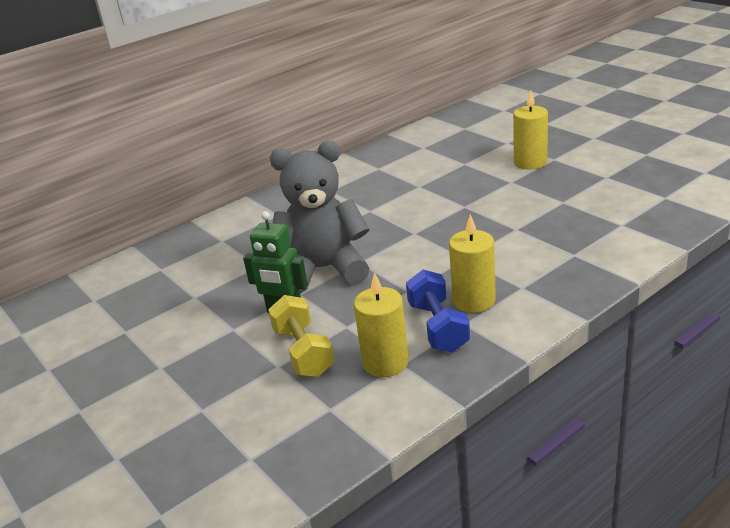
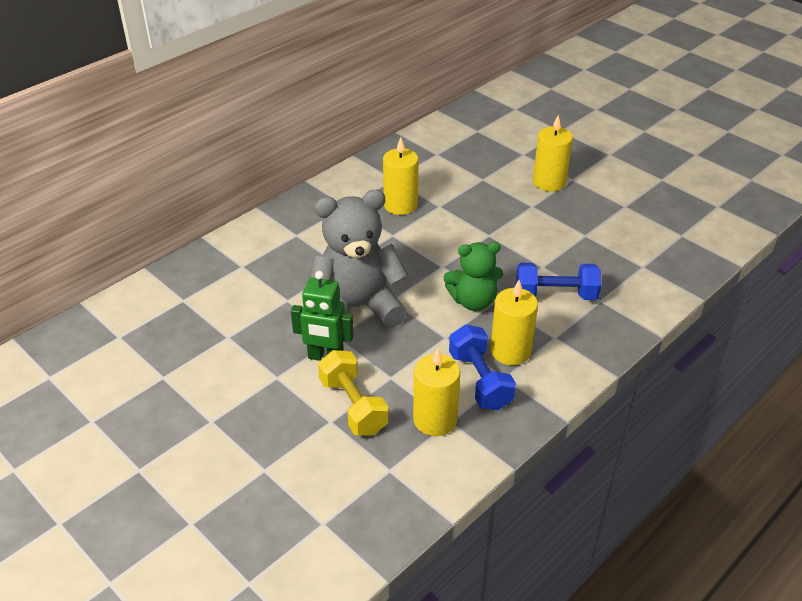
camera: 10 degrees left, 10 degrees up
none -> yellow candle [383,137,419,215]
none -> green teddy bear [443,242,503,311]
none -> blue dumbbell [516,263,601,300]

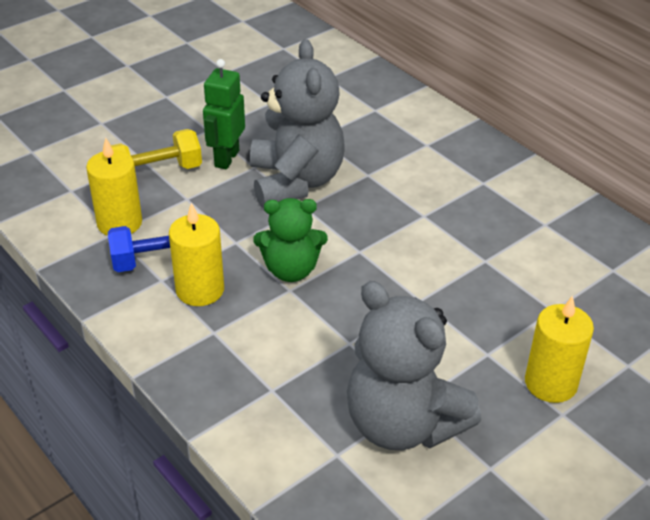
camera: 95 degrees right, 0 degrees up
yellow candle [383,137,419,215] -> none
green teddy bear [443,242,503,311] -> green teddy bear turned 90 degrees counterclockwise [253,198,328,282]
blue dumbbell [516,263,601,300] -> none
none -> grey teddy bear [347,281,481,450]

